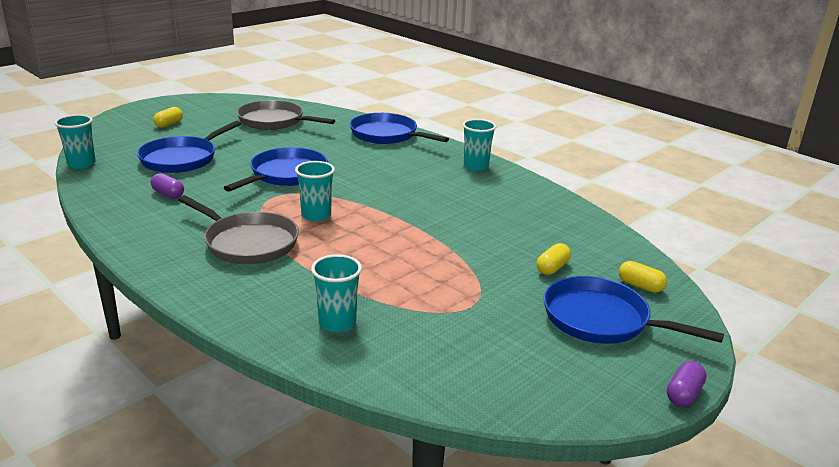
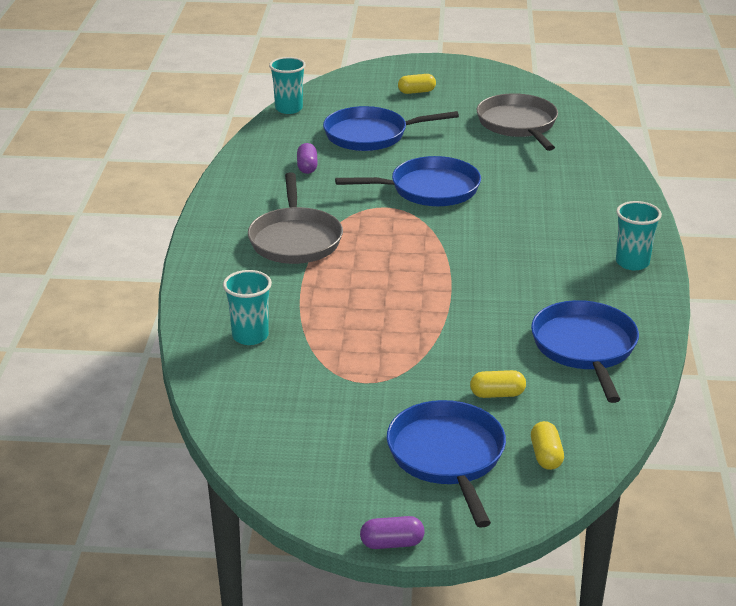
camera: 50 degrees right, 5 degrees up
turquoise cup [295,161,335,222] -> none
blue pan [350,113,449,144] -> blue pan moved to [531,300,639,403]

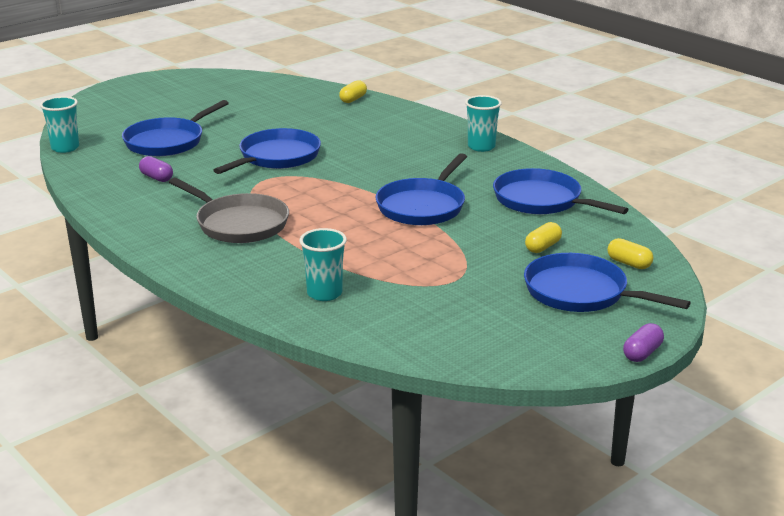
camera: 45 degrees left, 5 degrees down
yellow capsule [398,74,436,94] -> yellow capsule moved to [339,80,367,103]
grey pan [477,93,558,151] -> none
none -> blue pan [375,153,467,225]

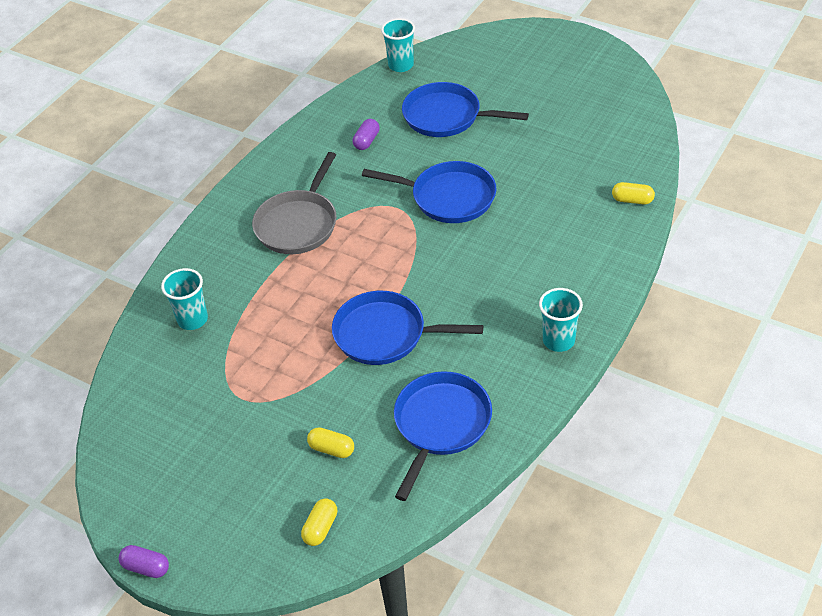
camera: 75 degrees right, 20 degrees up
blue pan [524,253,691,312] -> none

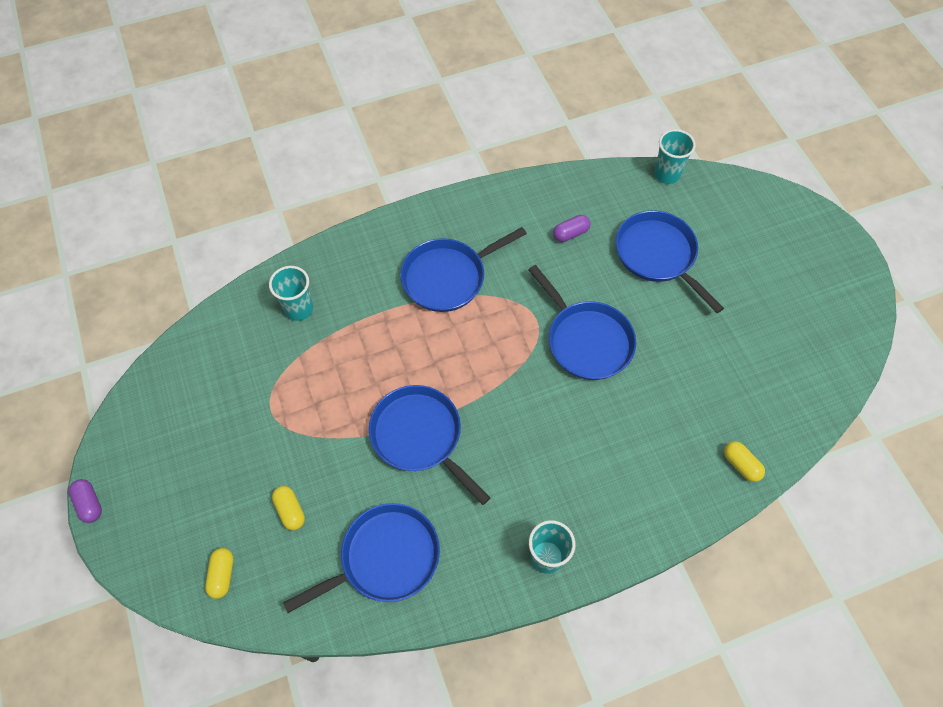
camera: 35 degrees right, 15 degrees up
grey pan [252,152,336,254] -> blue pan [400,227,527,312]
yellow capsule [301,498,337,546] -> yellow capsule turned 60 degrees counterclockwise [205,548,234,599]

